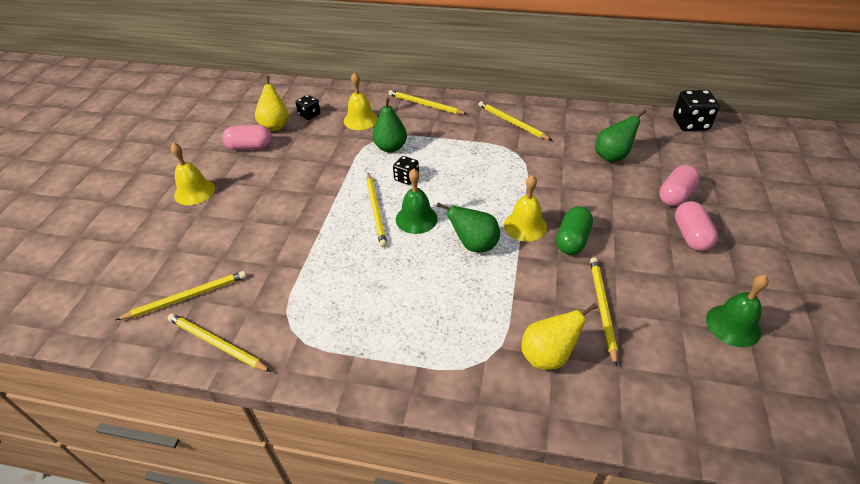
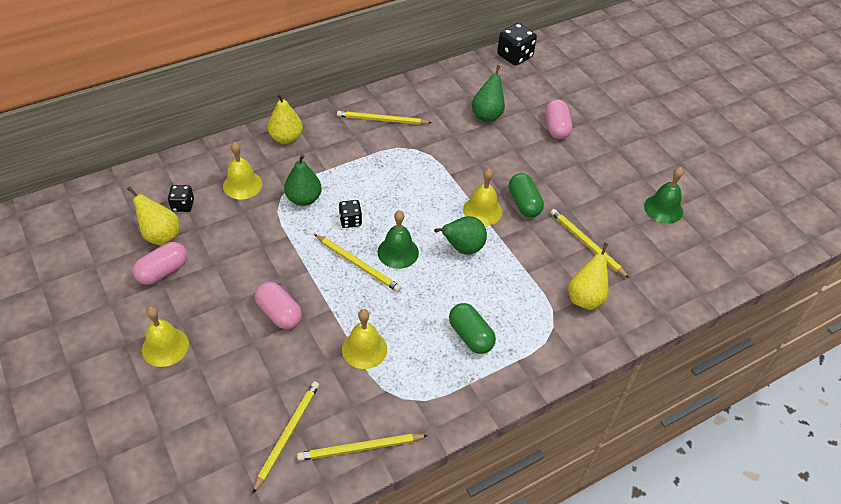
camera: 45 degrees left, 5 degrees up
yellow pencil [388,90,467,114] -> yellow pear [268,93,303,144]
pink capsule [675,201,718,251] -> pink capsule moved to [255,282,302,329]
none -> yellow bell [342,309,387,369]
none -> green capsule [449,303,496,354]

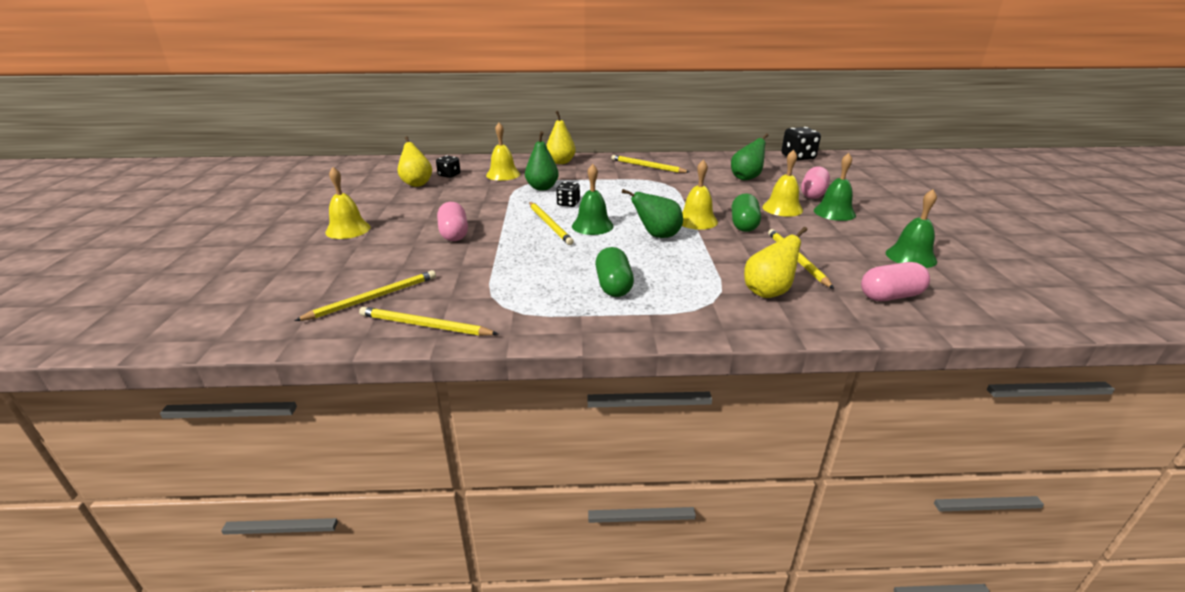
camera: 30 degrees right, 20 degrees down
pink capsule [133,242,188,285] -> pink capsule moved to [861,262,930,301]
yellow bell [342,309,387,369] -> yellow bell moved to [762,150,803,217]
none -> green bell [814,153,856,221]

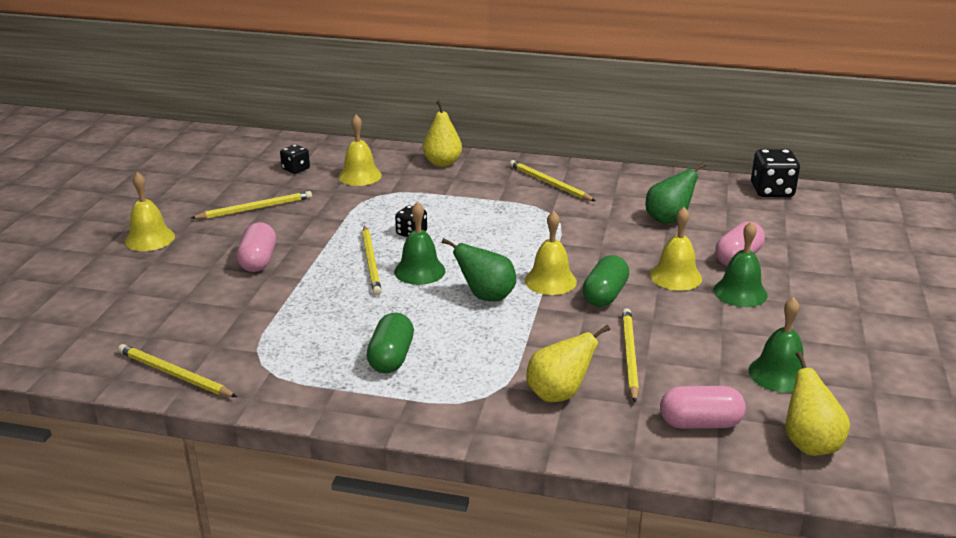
camera: 15 degrees right, 0 degrees up
yellow pencil [295,270,436,321] -> yellow pencil moved to [191,191,312,219]
yellow pear [398,136,432,187] -> yellow pear moved to [785,352,850,456]
green pear [525,131,559,191] -> none

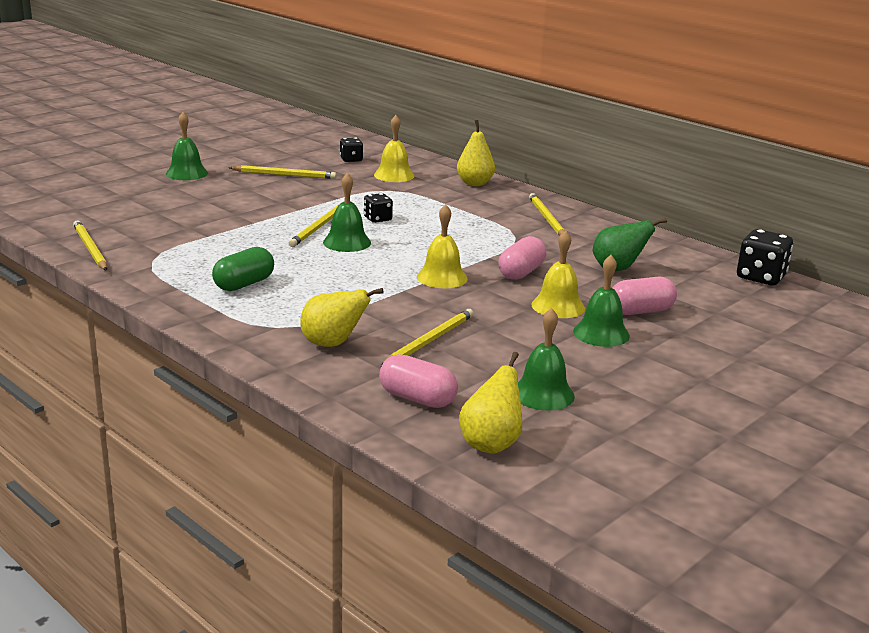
camera: 30 degrees right, 5 degrees down
yellow bell [125,172,175,251] -> green bell [166,112,208,180]
pink capsule [236,222,276,272] -> pink capsule moved to [499,236,546,280]
green pear [442,238,516,301] -> none
green capsule [582,255,629,307] -> none

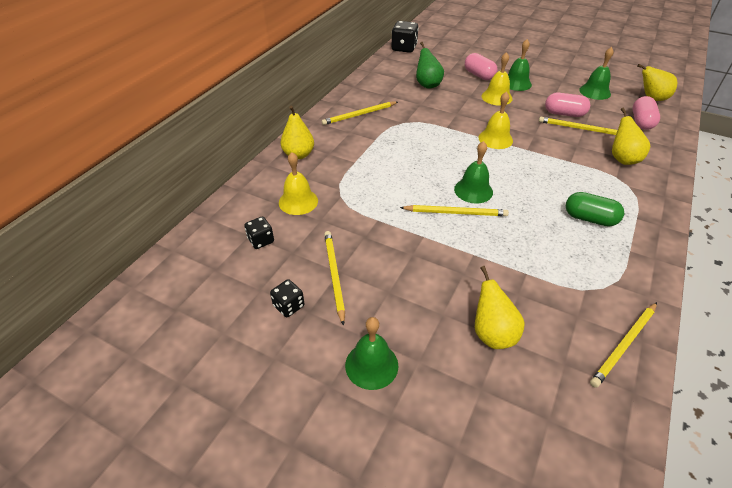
camera: 105 degrees left, 20 degrees up
black dice [364,193,393,223] -> black dice moved to [270,279,304,317]
pink capsule [499,236,546,280] -> pink capsule moved to [545,93,590,117]
none -> yellow pear [475,266,525,349]

